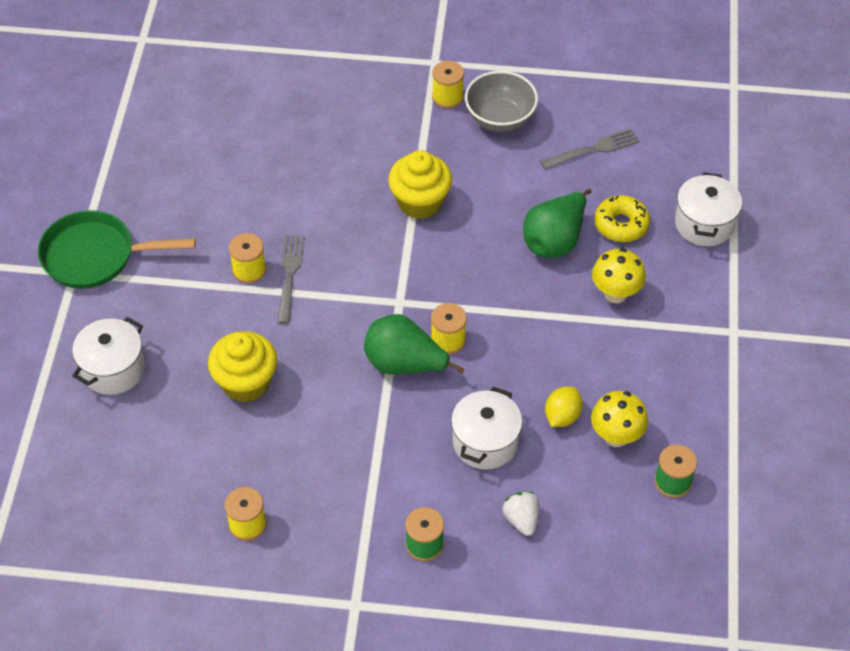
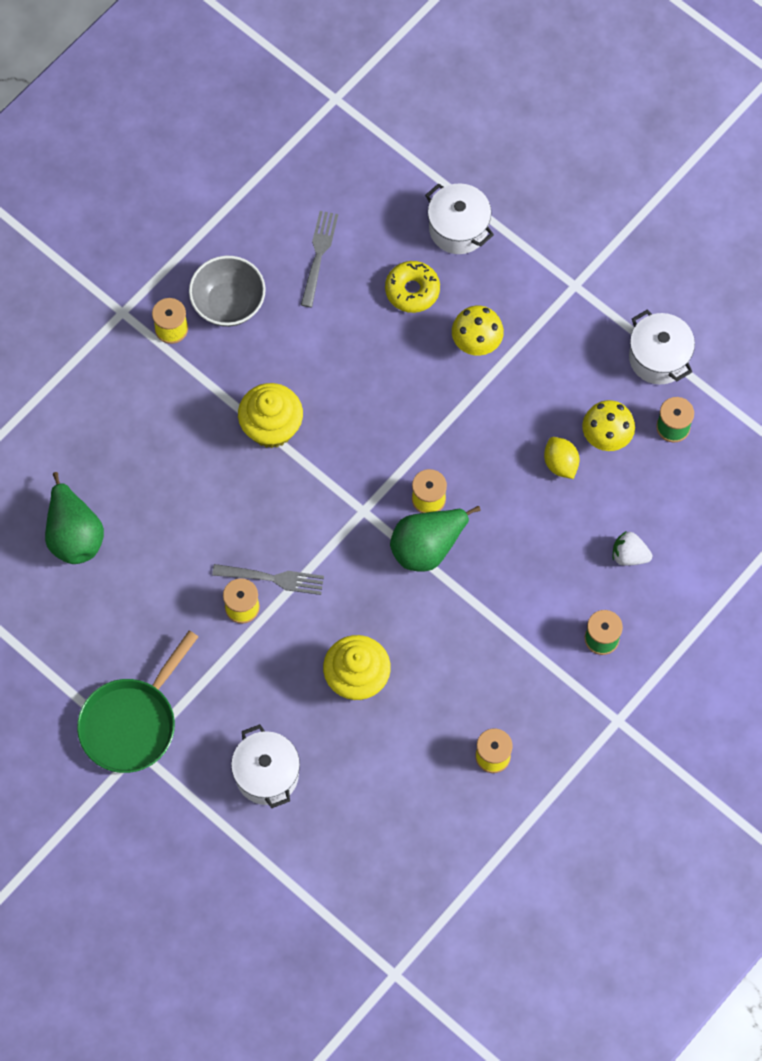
camera: 55 degrees left, 15 degrees up
grey fork [277,235,305,324] -> grey fork turned 150 degrees clockwise [212,564,324,595]
white pot [451,387,522,469] -> white pot moved to [629,310,695,385]
green pear [523,188,592,258] -> green pear moved to [45,472,104,564]

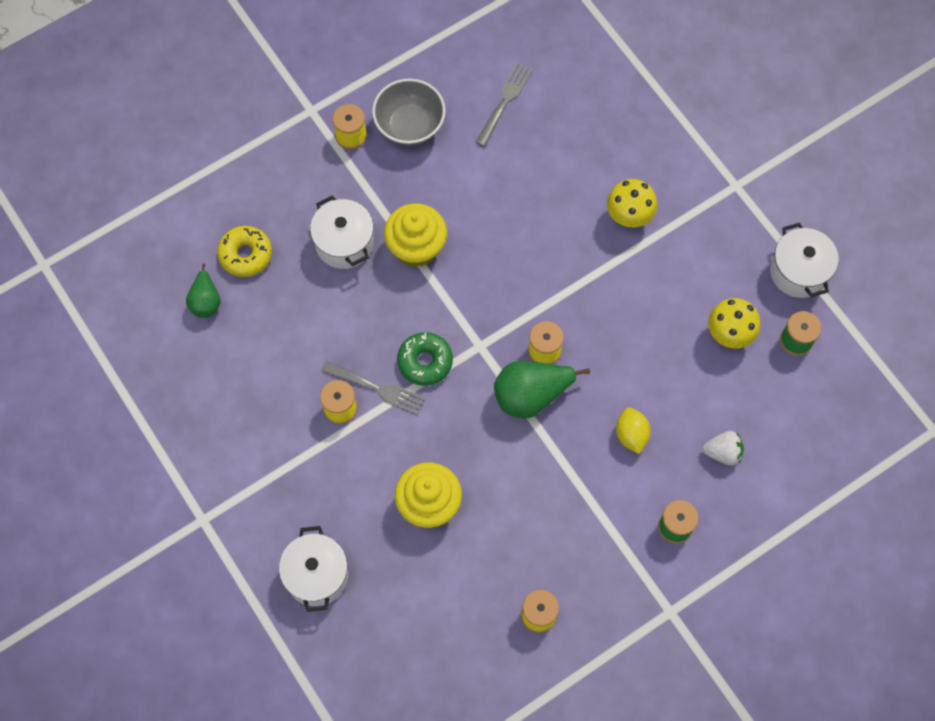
camera: 15 degrees right, 0 degrees up
green pear [45,472,104,564] -> green pear [186,263,221,318], size x0.60
green pan [77,630,198,773] -> none
yellow donut [385,261,440,313] -> yellow donut moved to [217,226,272,277]
white pot [425,183,494,254] -> white pot moved to [310,195,374,269]
yellow lemon [544,437,579,479] -> yellow lemon moved to [616,407,651,454]
white strawberry [613,531,652,566] -> white strawberry turned 150 degrees clockwise [703,431,744,465]
none -> green donut [397,332,453,386]

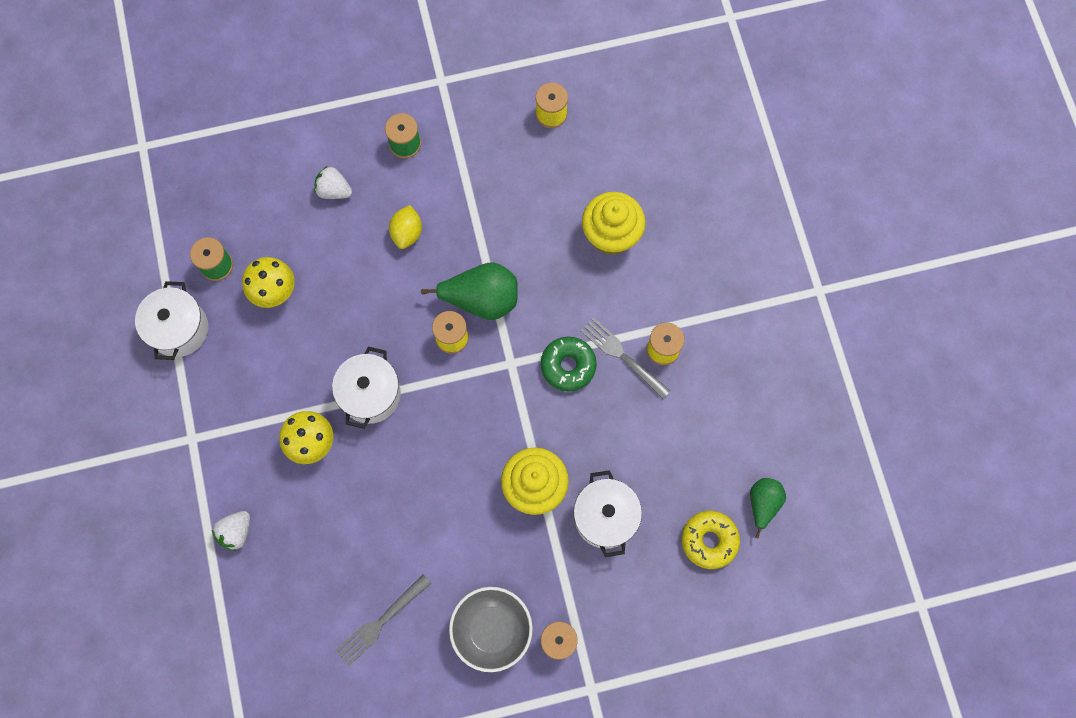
camera: 160 degrees left, 5 degrees up
white pot [279,526,348,612] -> white pot moved to [332,347,401,429]
none -> white strawberry [212,511,250,551]

